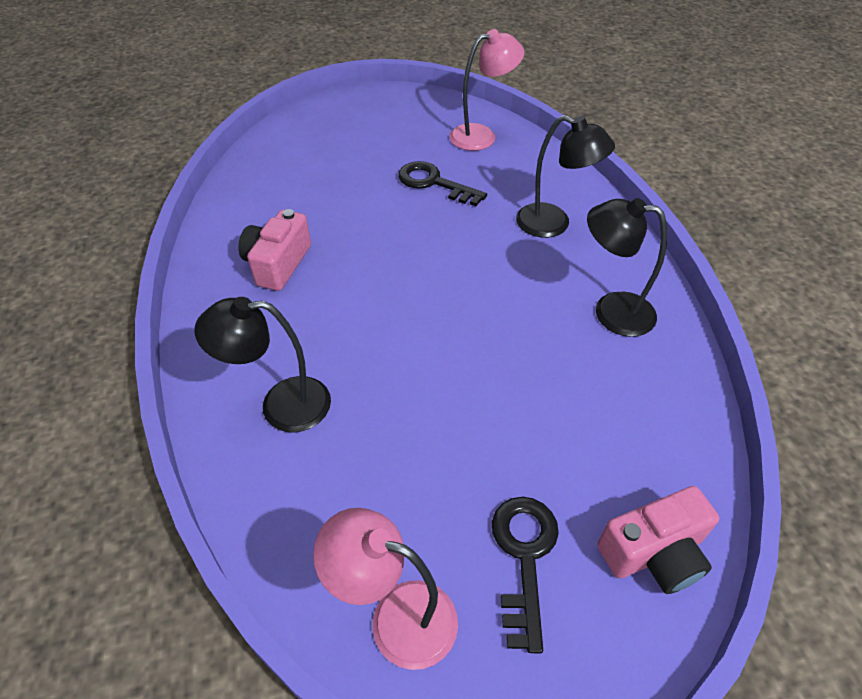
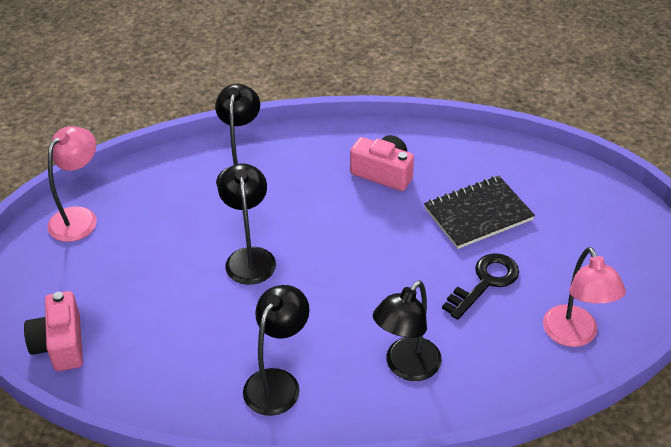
camera: 100 degrees right, 5 degrees down
black key [492,497,559,653] -> none
none -> black lamp [218,163,276,285]
none -> black notebook [424,176,535,249]

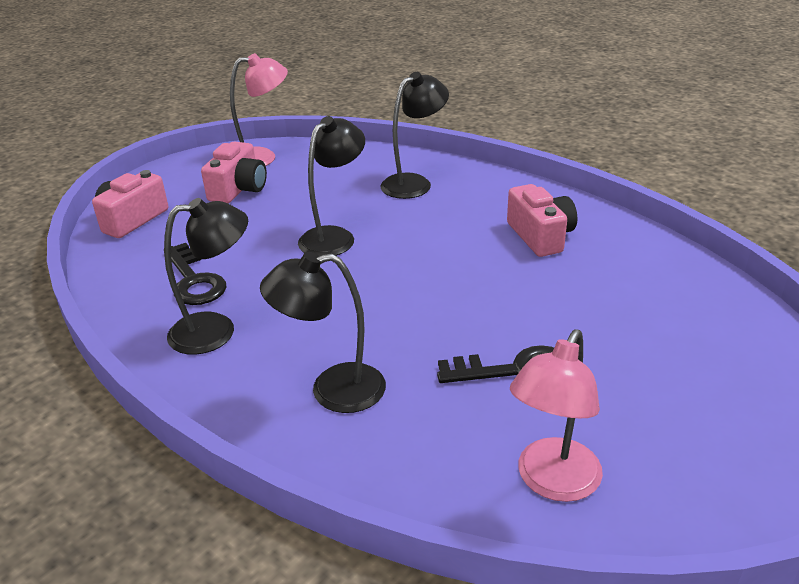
camera: 45 degrees right, 10 degrees down
black notebook [424,176,535,249] -> none
none -> black key [171,243,226,305]
none -> pink camera [201,142,267,203]

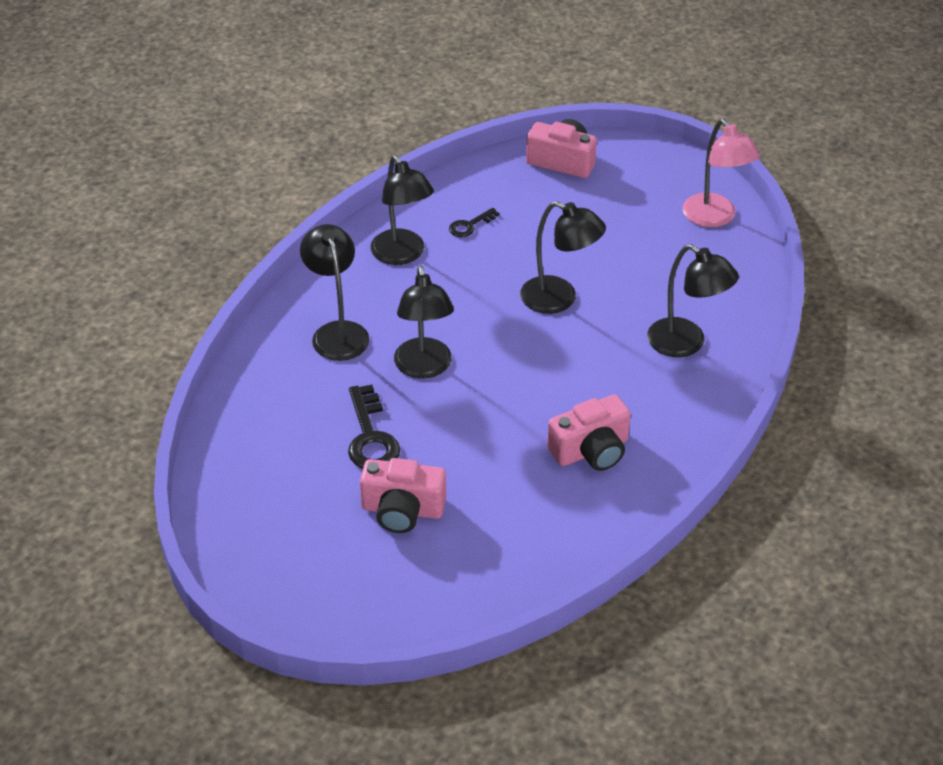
camera: 80 degrees right, 10 degrees up
black key [171,243,226,305] -> black key [449,208,500,237], size x0.56
pink camera [201,142,267,203] -> pink camera moved to [360,458,446,533]
pink lamp [510,329,603,502] -> none
none -> black lamp [394,265,454,379]

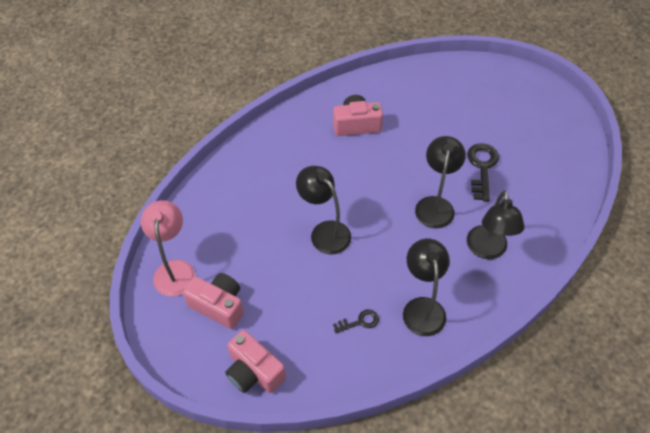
camera: 160 degrees left, 10 degrees up
pink camera [360,458,446,533] -> pink camera moved to [183,273,244,329]
black lamp [647,244,739,357] -> none

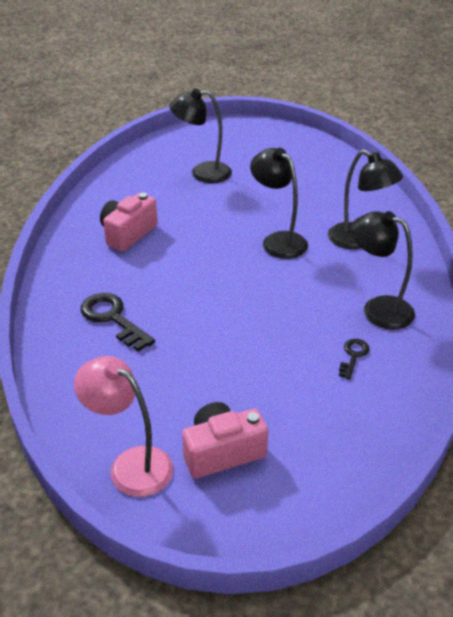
camera: 50 degrees left, 15 degrees down
pink camera [225,330,286,393] -> none
black lamp [296,166,351,255] -> black lamp moved to [169,88,232,183]
black key [467,143,499,202] -> black key moved to [81,293,155,351]

